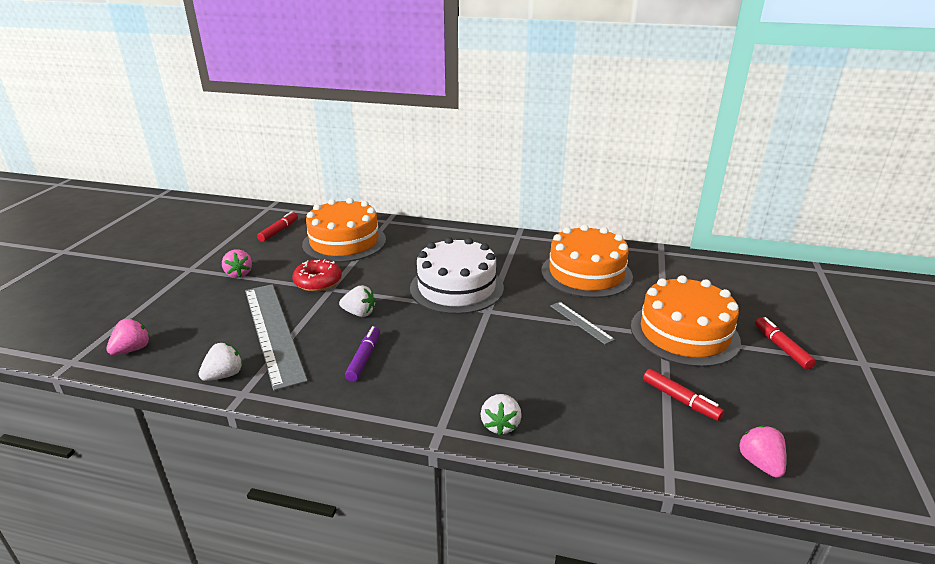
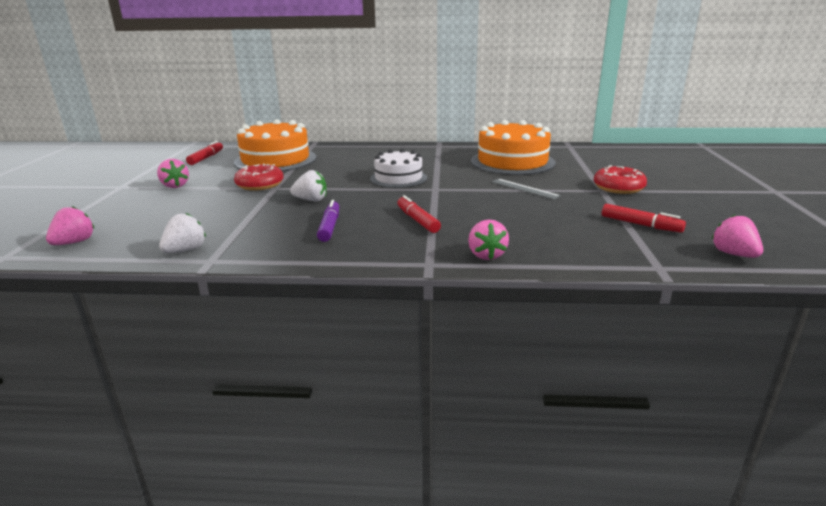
camera: 10 degrees left, 5 degrees down
grey ruler [245,284,308,391] -> none
white cake [410,237,504,314] -> white cake [370,149,427,188], size x0.63
white strawberry [481,394,522,435] -> pink strawberry [468,219,509,260]
orange cake [631,275,741,367] -> red donut [594,165,647,194]
red marker [755,317,816,369] -> red marker moved to [397,195,441,233]

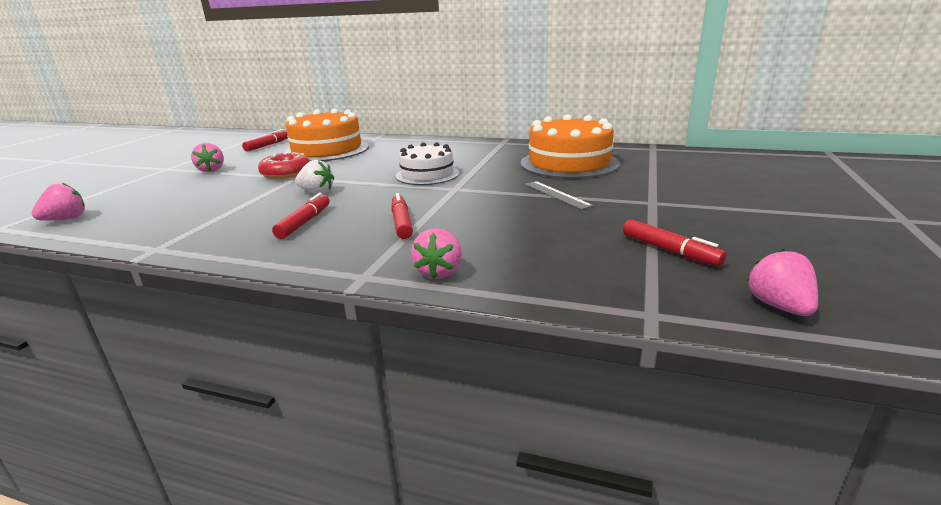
camera: 15 degrees right, 0 degrees up
white strawberry [159,213,206,253] -> none
purple marker [317,200,339,242] -> red marker [272,193,329,239]
red donut [594,165,647,194] -> none

